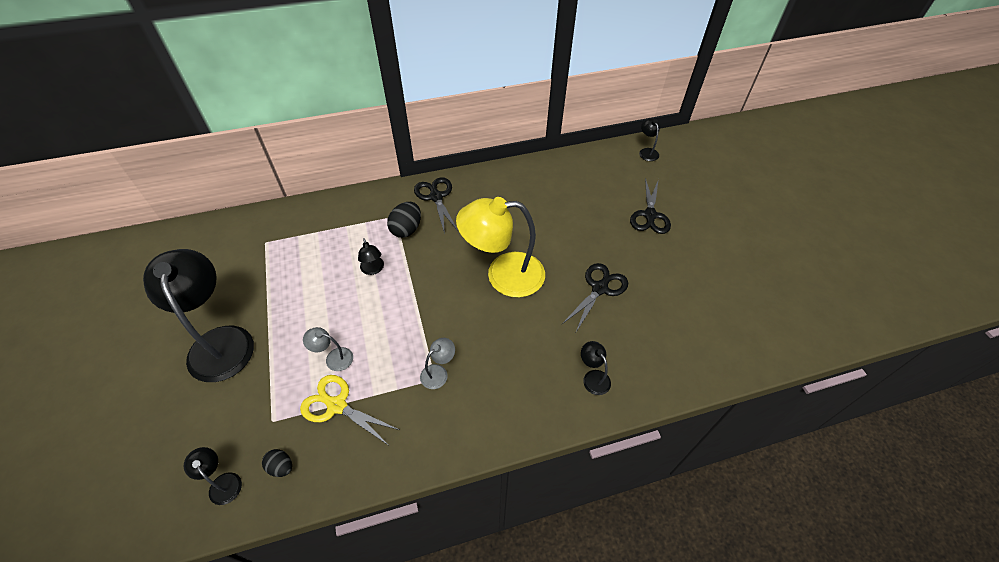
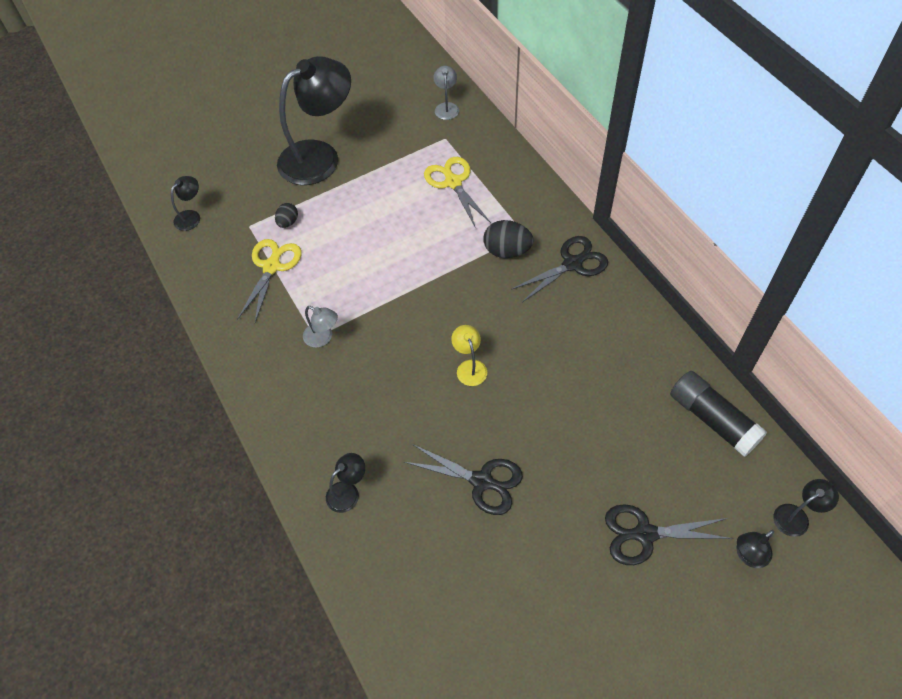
camera: 80 degrees right, 5 degrees up
black egg [262,449,292,477] -> black egg moved to [275,203,298,228]
grey lamp [303,327,353,371] -> grey lamp moved to [433,66,459,120]
black lamp [358,238,384,275] -> black lamp moved to [736,530,774,568]
yellow lamp [456,197,545,298] -> yellow lamp [451,325,487,386], size x0.42
none -> yellow scissors [424,157,491,228]
none -> black glue stick [670,371,767,457]

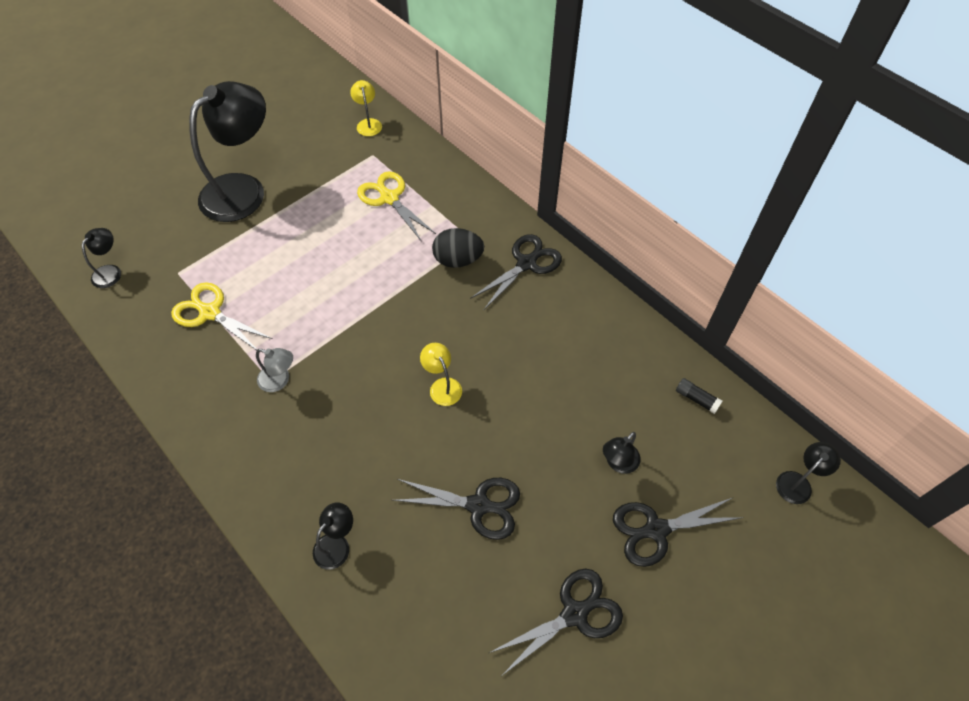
camera: 15 degrees left, 0 degrees up
yellow scissors [237,239,302,322] -> yellow scissors turned 60 degrees counterclockwise [171,282,273,350]
black egg [275,203,298,228] -> none
grey lamp [433,66,459,120] -> yellow lamp [350,80,382,136]
black glue stick [670,371,767,457] -> black glue stick [676,378,722,414], size x0.46
black lamp [736,530,774,568] -> black lamp moved to [603,432,641,474]
none -> black scissors [489,569,623,675]

